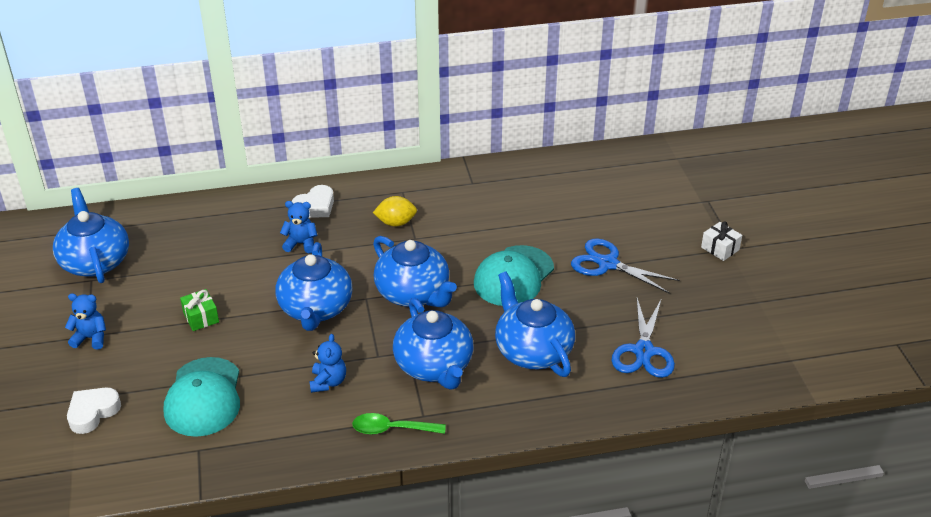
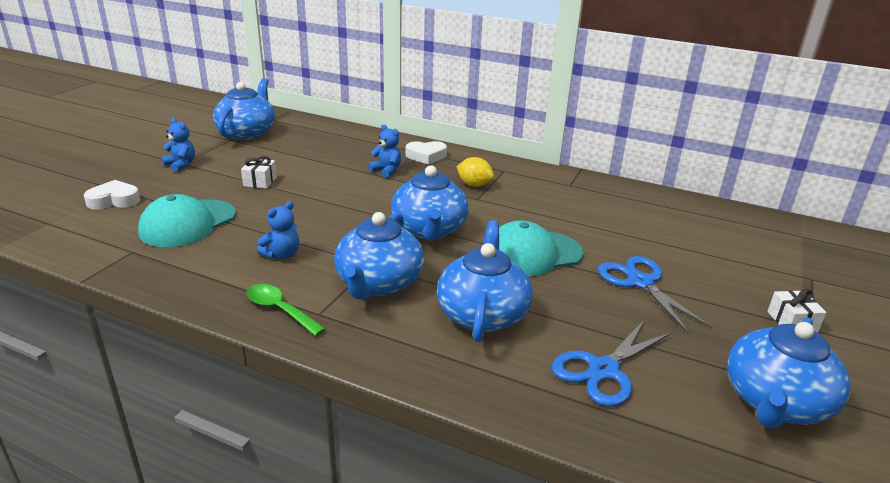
camera: 35 degrees right, 10 degrees down
green gift [180,289,219,331] -> white gift [241,156,277,189]
blue teapot [275,242,352,331] -> blue teapot moved to [727,317,850,429]

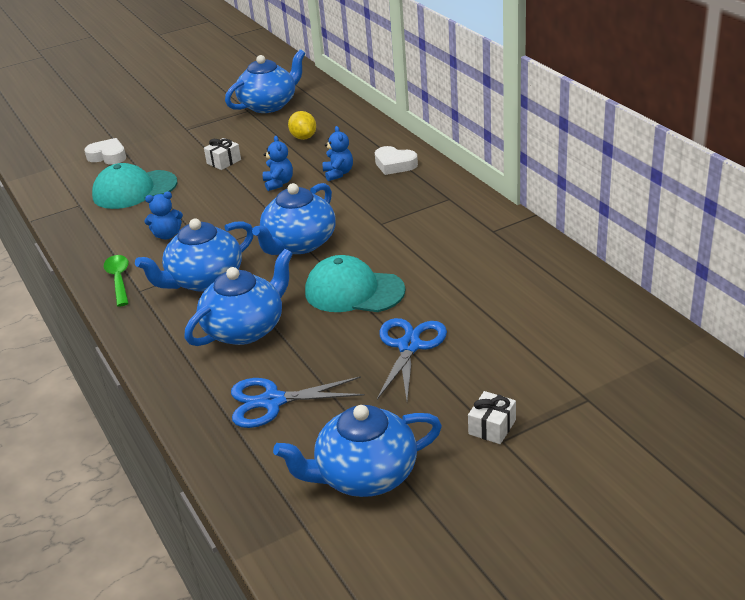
camera: 40 degrees right, 5 degrees up
blue teddy bear [162,118,195,172] -> blue teddy bear moved to [263,136,293,191]
yellow lemon [456,157,494,187] -> yellow lemon moved to [288,111,316,140]

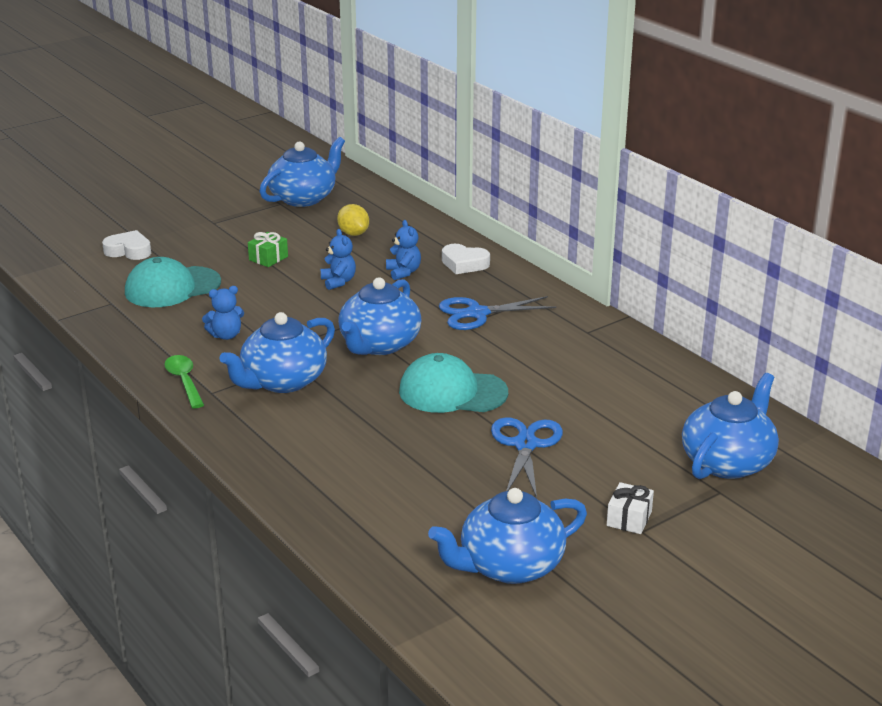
camera: 10 degrees left, 5 degrees down
blue teapot [184,249,293,346] -> blue teapot moved to [682,373,779,479]
white gift [204,138,241,170] -> green gift [248,232,288,267]
blue scissors [231,376,365,428] -> blue scissors moved to [439,296,556,330]

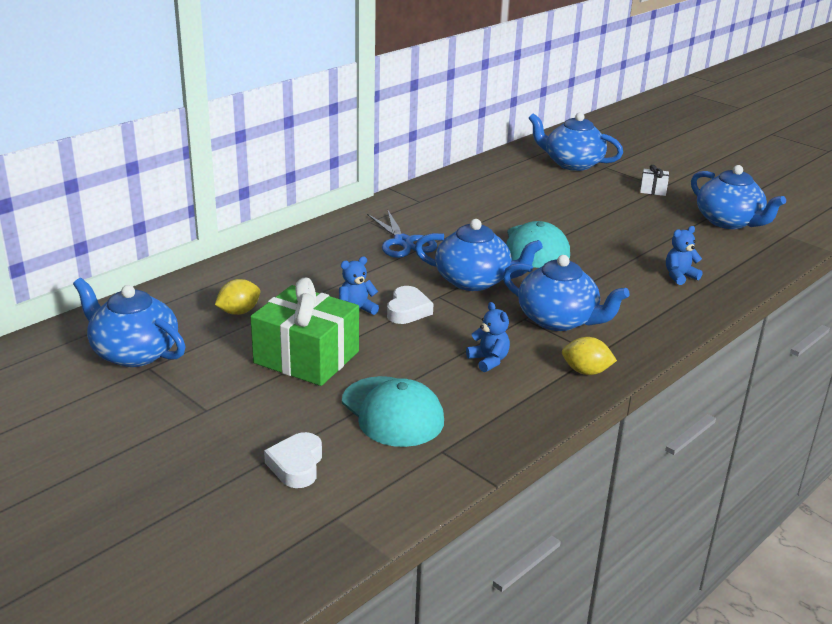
camera: 100 degrees left, 0 degrees up
green spoon [164,355,204,408] -> yellow lemon [562,337,617,375]
green gift [248,232,288,267] -> green gift [250,277,359,386], size x2.31
blue teddy bear [386,220,421,280] -> blue teddy bear moved to [666,226,703,285]
white heart [442,244,490,274] -> white heart moved to [387,286,434,324]
blue scissors [491,417,563,498] -> none

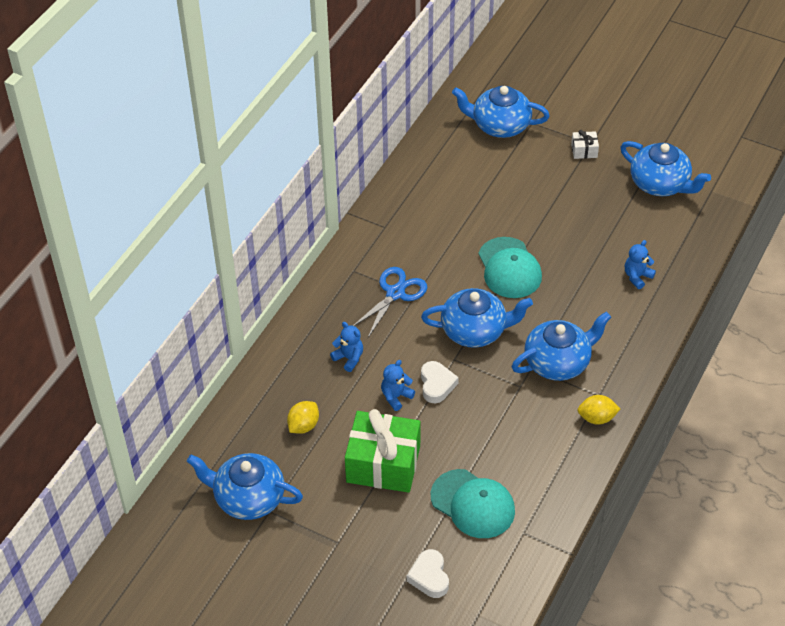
camera: 15 degrees left, 20 degrees up
blue scissors [367,211,437,258] -> blue scissors turned 105 degrees counterclockwise [353,267,427,338]
blue teddy bear [466,302,510,372] -> blue teddy bear moved to [330,322,363,372]
blue teapot [503,255,630,331] -> blue teapot turned 45 degrees counterclockwise [512,312,611,381]

